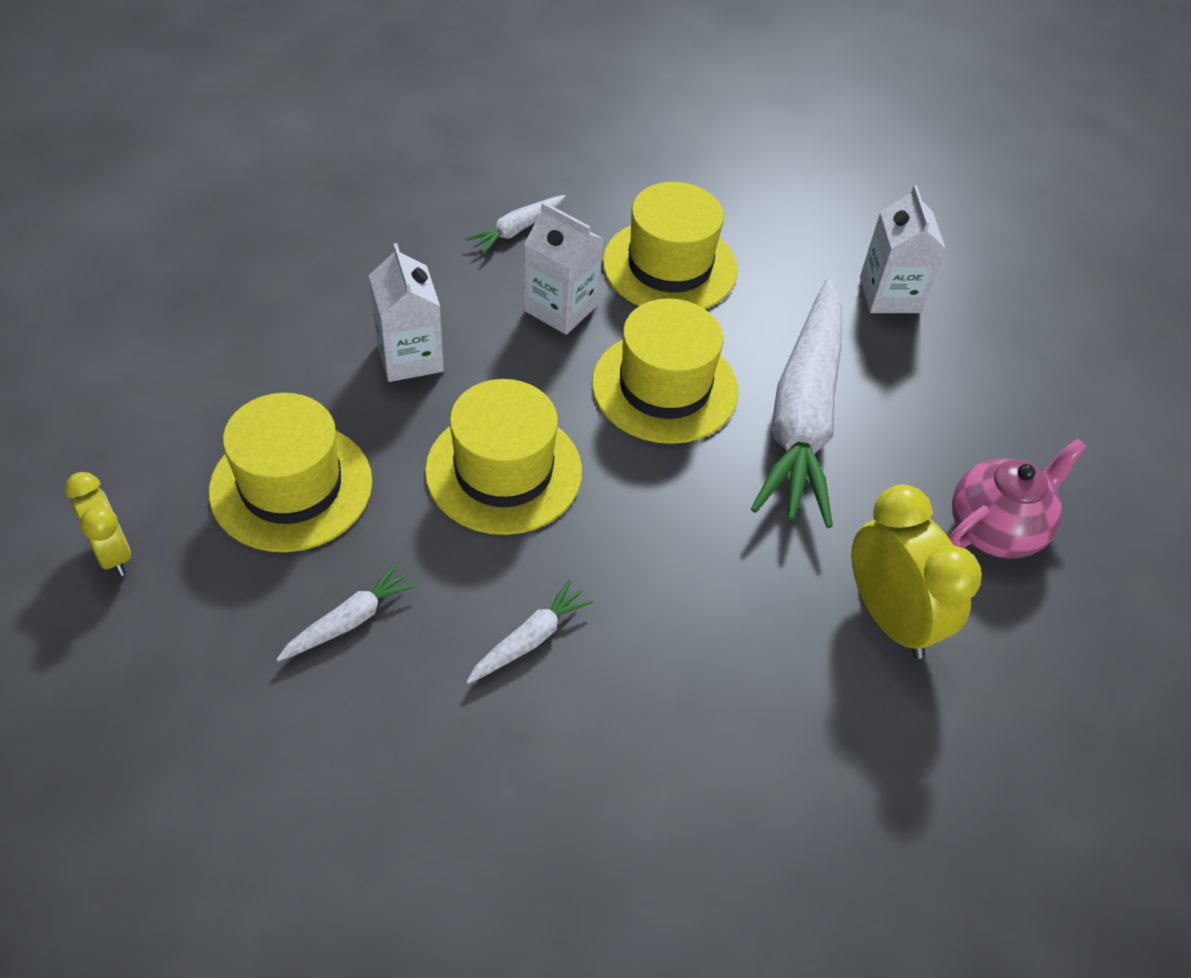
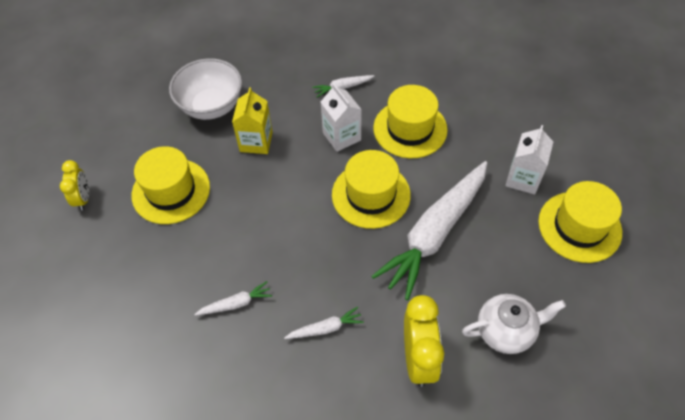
camera: 30 degrees right, 5 degrees up
white carrot [276,563,417,662] -> white carrot moved to [284,307,364,339]
white carton [368,243,444,382] -> yellow carton [232,87,273,154]
yellow hat [425,379,582,535] -> yellow hat moved to [538,181,622,263]
pink teapot [948,439,1087,558] -> white teapot [462,294,566,354]
none -> white bowl [169,58,242,120]

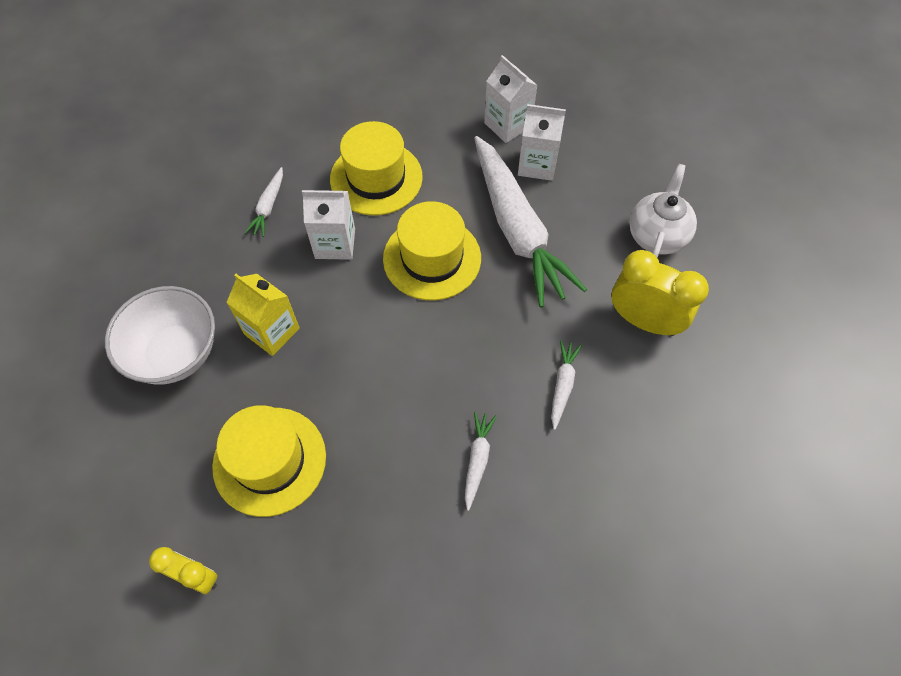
camera: 60 degrees left, 5 degrees up
yellow hat [538,181,622,263] -> none
none -> white carton [518,104,566,181]

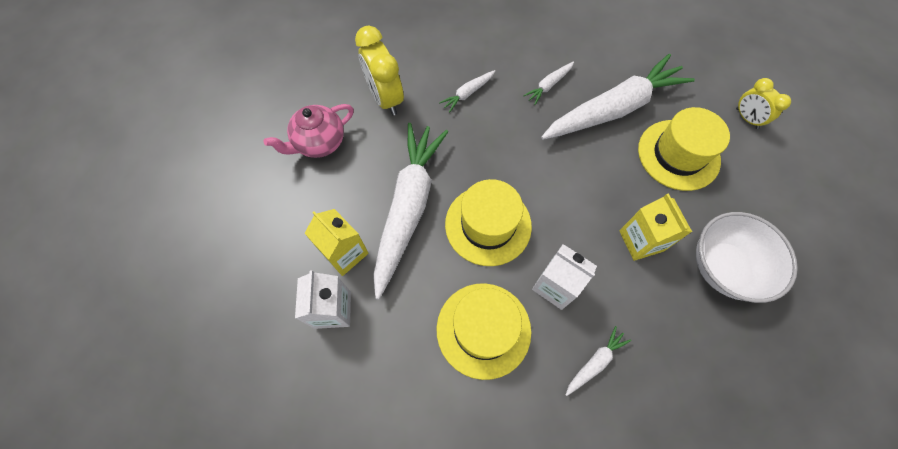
camera: 145 degrees left, 5 degrees up
white carton [518,104,566,181] -> yellow carton [305,209,369,276]
white teapot [629,164,697,258] -> pink teapot [264,104,354,158]
none -> white carrot [541,54,695,140]

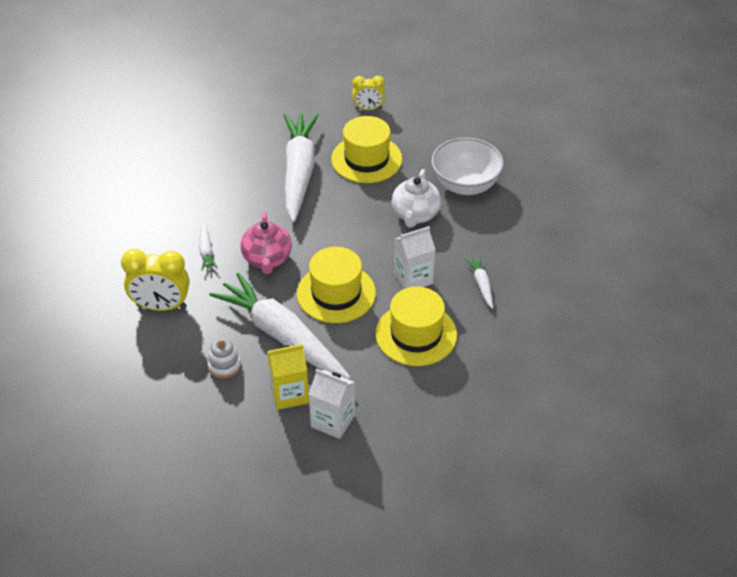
camera: 60 degrees left, 20 degrees down
pink teapot [264,104,354,158] -> pink teapot moved to [240,211,292,274]
white carrot [523,61,574,105] -> none
yellow carton [619,193,692,261] -> white teapot [392,169,441,228]
none -> white stacking toy [207,338,241,379]

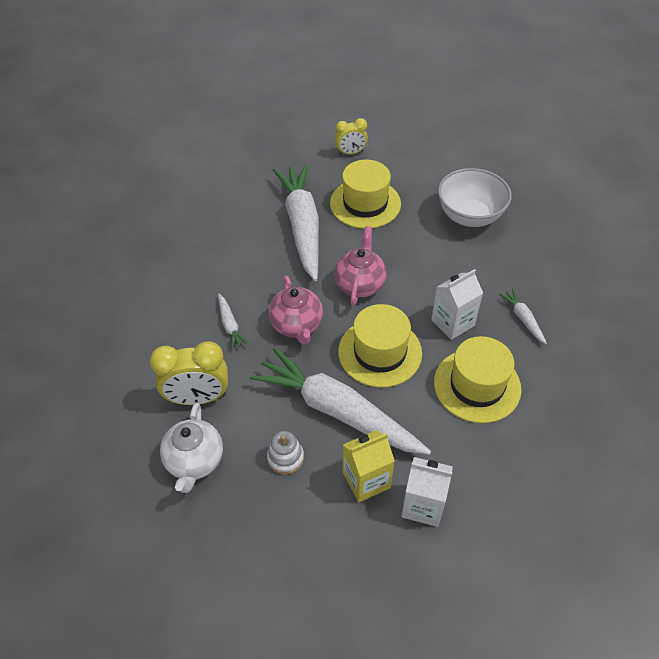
camera: 10 degrees left, 5 degrees up
white teapot [392,169,441,228] -> white teapot moved to [160,402,223,493]
none -> pink teapot [334,226,387,306]

